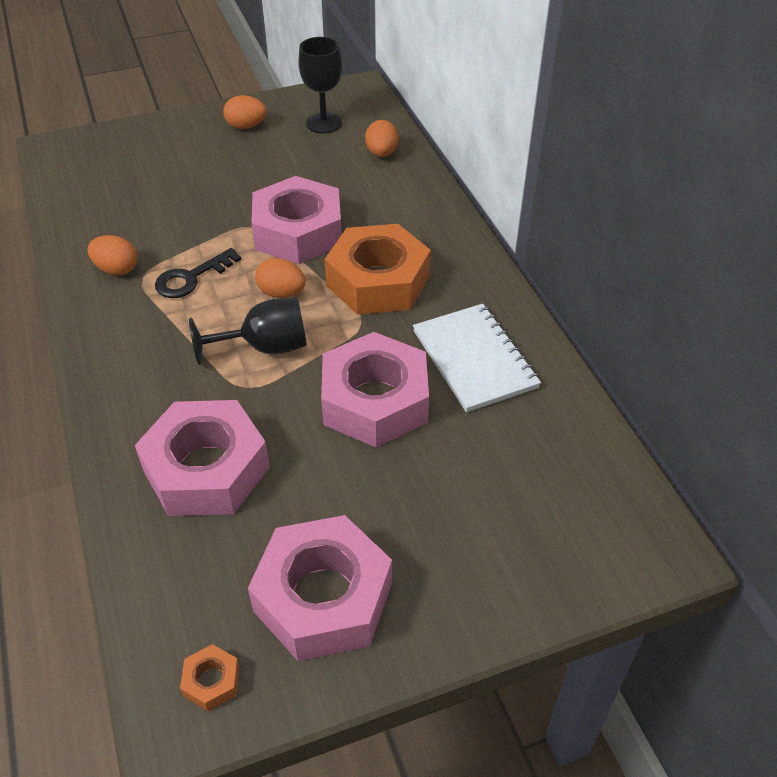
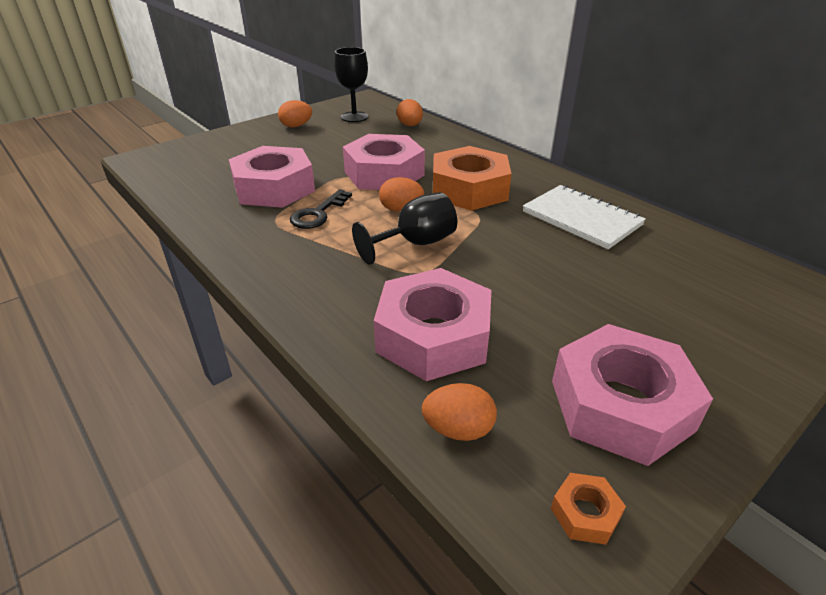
camera: 20 degrees left, 10 degrees down
orange egg [87,235,138,276] -> orange egg moved to [422,383,497,441]
pink nut [321,332,429,448] -> pink nut moved to [229,146,315,208]

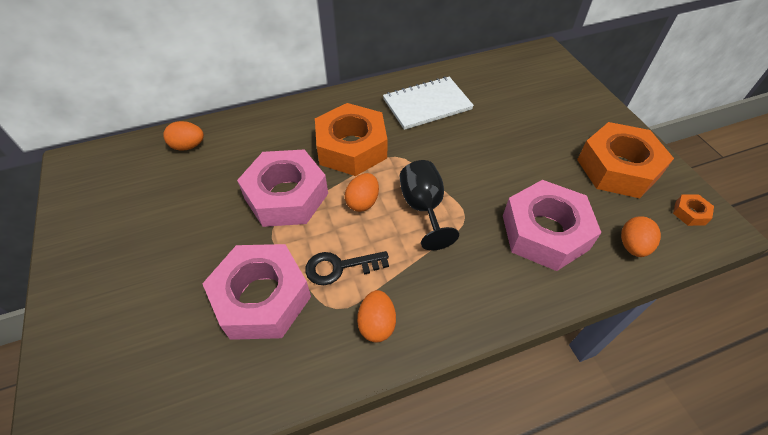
camera: 70 degrees left, 15 degrees up
orange egg [278,100,312,127] -> orange egg moved to [357,290,396,342]
black key [290,189,352,229] -> black key turned 120 degrees clockwise [305,251,389,285]
black goblet [334,47,368,122] -> none
pink nut [552,324,713,466] -> orange nut [577,122,674,198]

